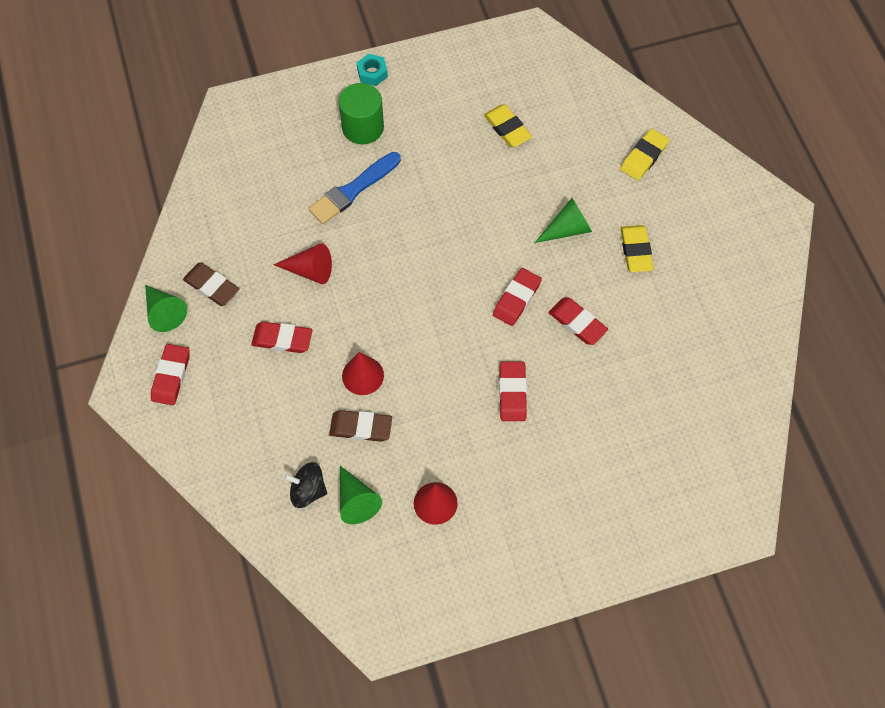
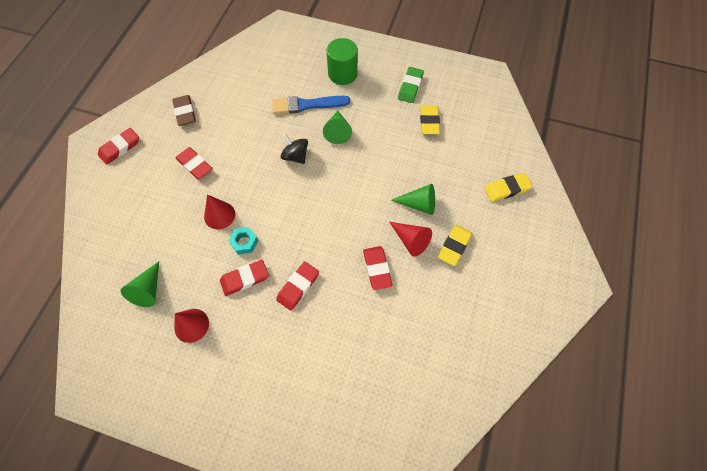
camera: 35 degrees right, 0 degrees up
green cone [145,285,187,332] -> green cone moved to [323,111,352,144]
red cone [273,243,332,284] -> red cone moved to [389,222,432,257]
black spinning top [284,462,327,508] -> black spinning top moved to [281,134,308,164]
brown eraser [329,410,392,442] -> none
turquoise nut [357,54,388,86] -> turquoise nut moved to [228,227,258,254]
red eraser [493,268,542,326] -> red eraser moved to [220,260,269,296]
none -> green eraser [398,67,424,103]

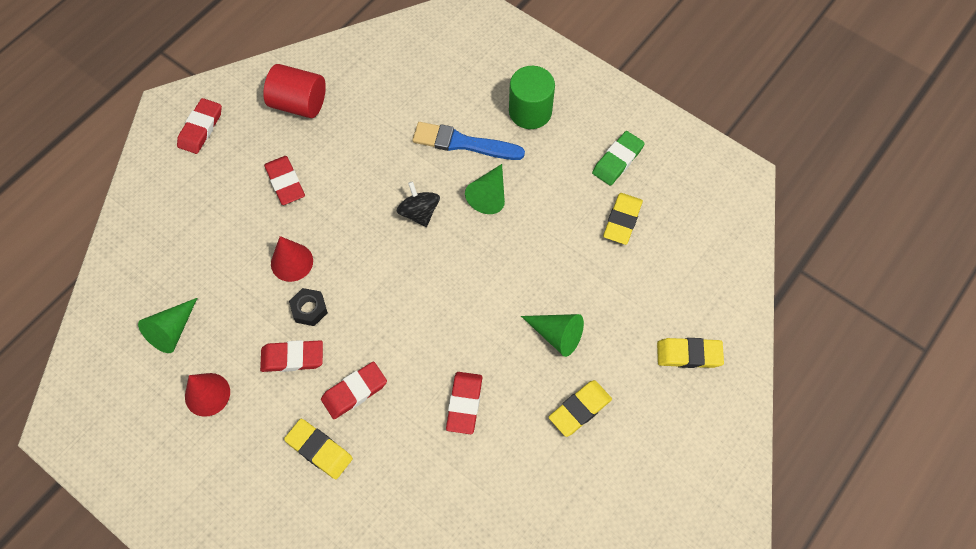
camera: 20 degrees right, 0 degrees up
red eraser [98,128,139,165] -> red eraser turned 45 degrees counterclockwise [177,98,222,154]
brown eraser [172,95,196,126] -> red cylinder [263,64,326,118]
turquoise nut [228,227,258,254] -> black nut [289,288,328,326]
red cone [389,222,432,257] -> none
none -> yellow eraser [284,419,353,479]

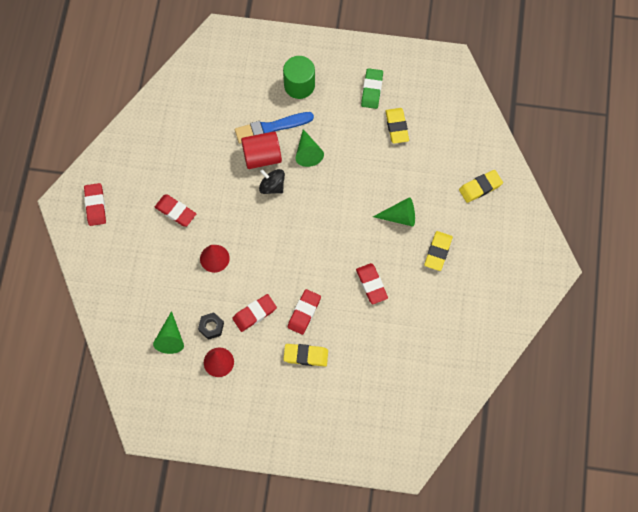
camera: 30 degrees left, 5 degrees up
red cylinder [263,64,326,118] -> red cylinder moved to [241,131,282,169]
black nut [289,288,328,326] -> black nut moved to [198,312,224,340]

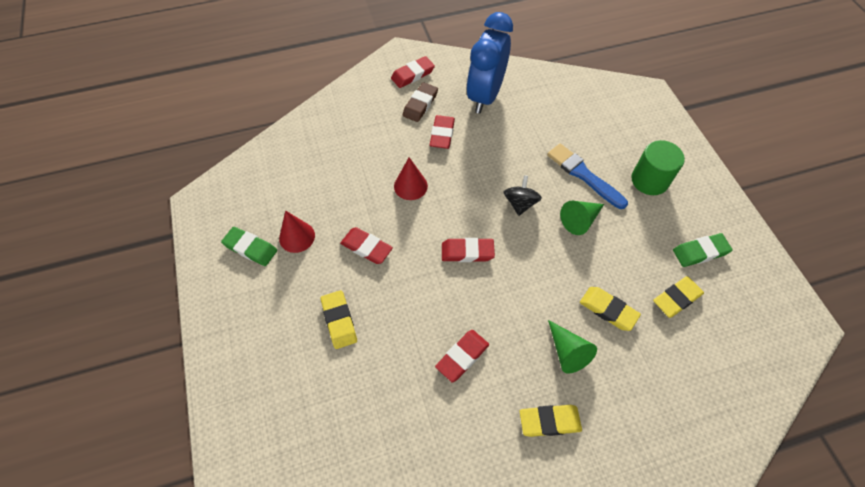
camera: 65 degrees right, 10 degrees down
green cone [153,311,184,354] -> none
black nut [198,312,224,340] -> none
red cylinder [241,131,282,169] -> none
red eraser [288,289,321,335] -> red eraser moved to [442,238,495,262]
yellow eraser [459,170,503,203] -> yellow eraser moved to [580,287,641,331]
none -> green eraser [221,226,277,266]
none -> brown eraser [403,82,438,122]
none -> blue clock [467,12,513,114]

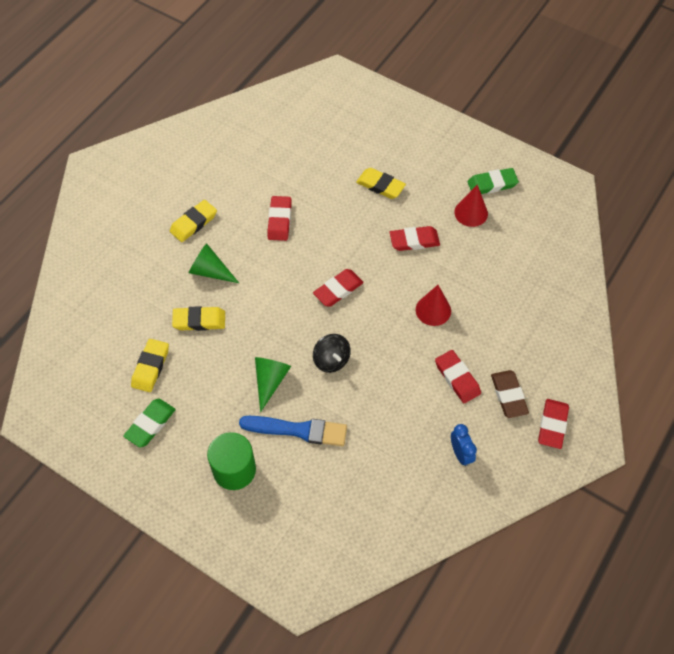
camera: 140 degrees right, 0 degrees up
blue clock [467,12,513,114] -> blue clock [451,424,477,467], size x0.42

